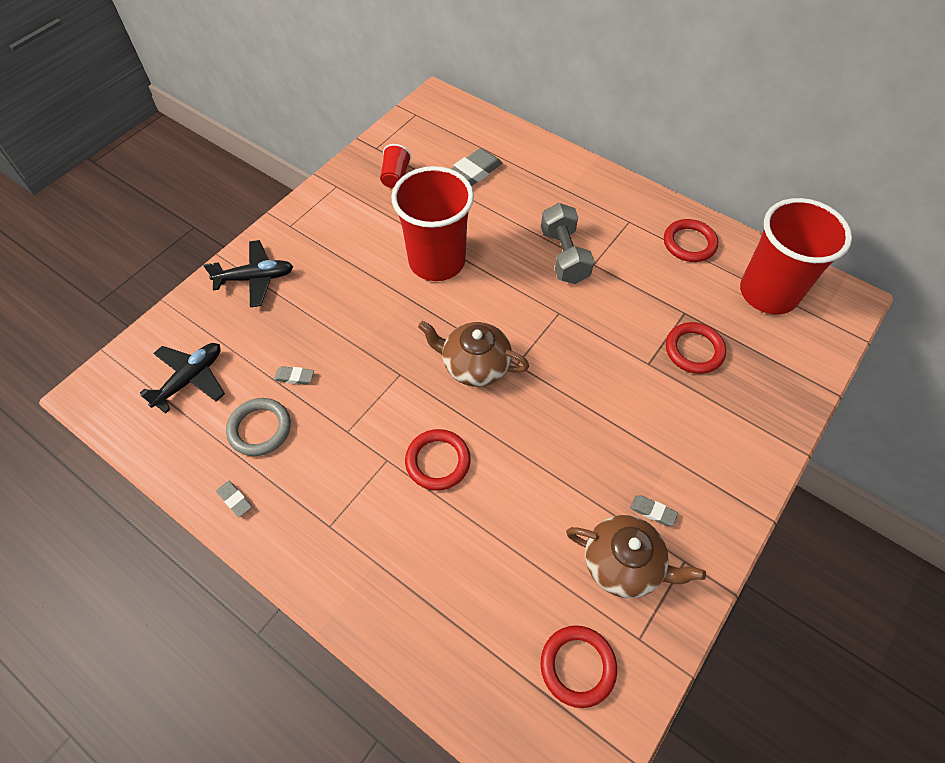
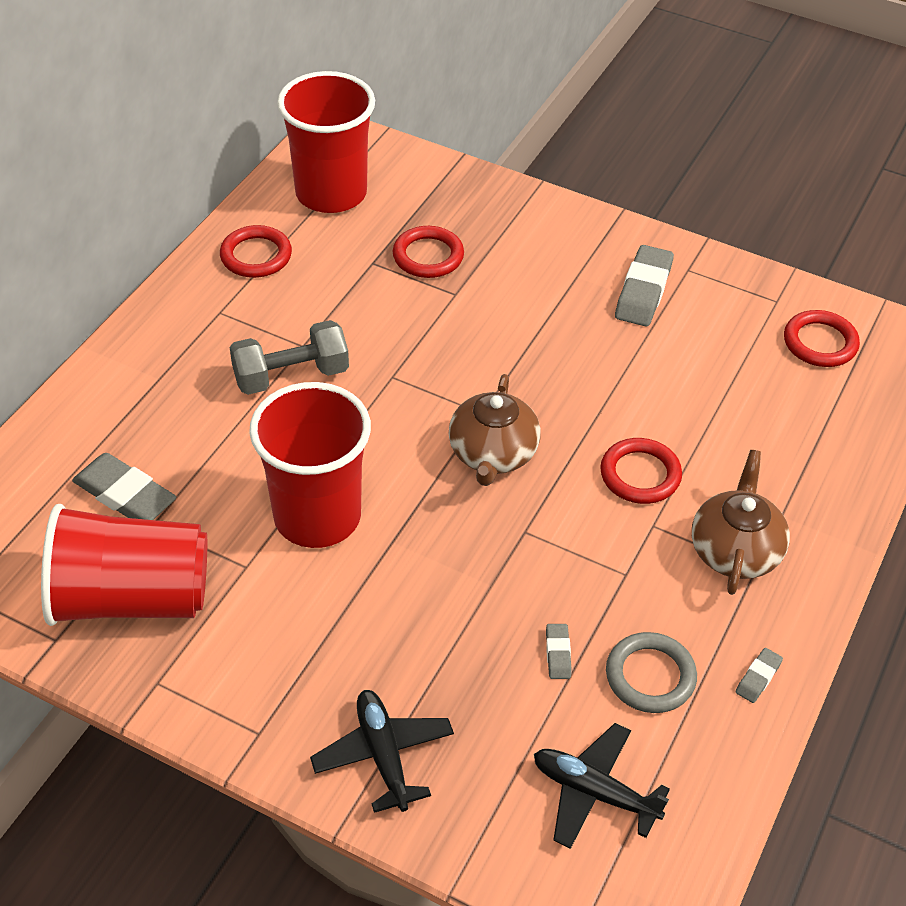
camera: 100 degrees left, 10 degrees down
red cup [380,144,411,188] -> red cup [41,504,207,626], size x2.34
brown teapot [566,515,706,599] -> brown teapot moved to [692,450,790,595]
grey eraser [630,495,678,526] -> grey eraser [615,245,674,327], size x2.05

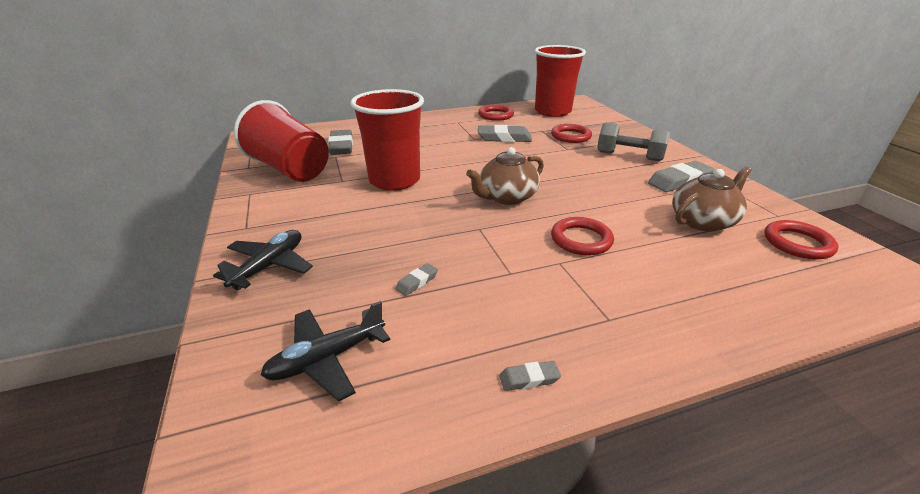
camera: 45 degrees right, 15 degrees down
grey dumbbell [230,320,349,395] -> grey dumbbell moved to [597,122,670,161]
black plane [534,723,670,849] -> black plane turned 105 degrees counterclockwise [261,301,390,401]
grey ring [606,632,697,713] -> none
brown teapot [692,450,790,595] -> brown teapot moved to [672,166,752,232]
none -> grey eraser [478,125,532,142]

